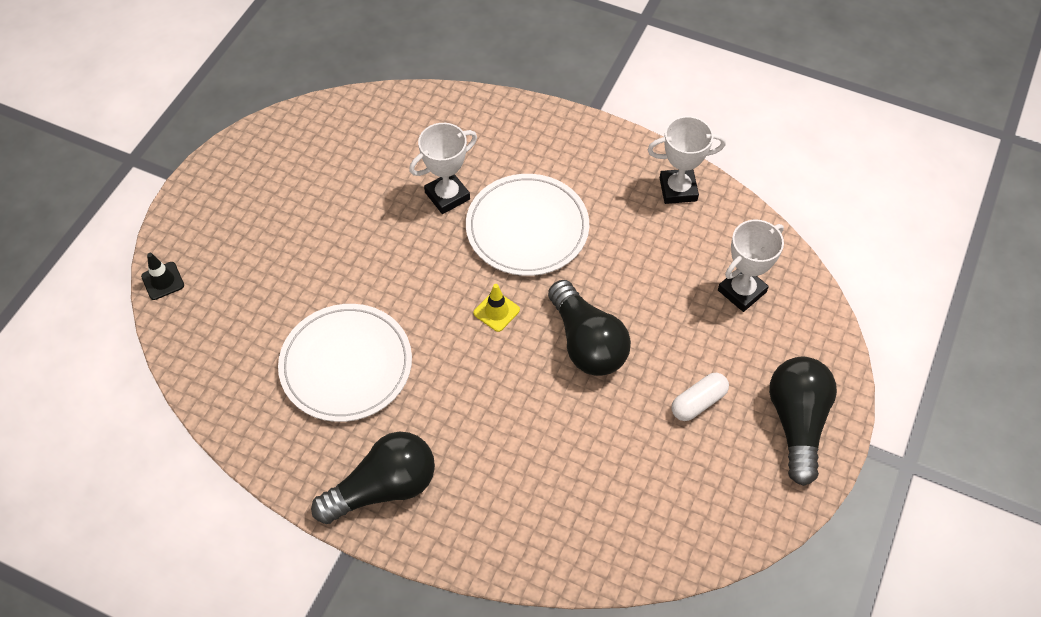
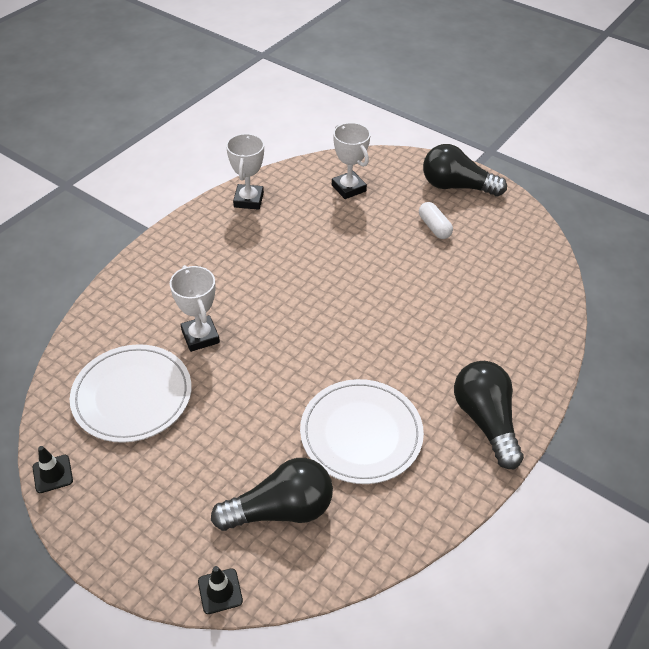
camera: 80 degrees left, 10 degrees down
white plate [466,174,589,276] -> white plate moved to [70,344,192,443]
yellow traffic cone [473,284,520,332] -> none
black light bulb [548,280,631,376] -> black light bulb moved to [211,458,333,531]
none -> black traffic cone [33,446,73,493]

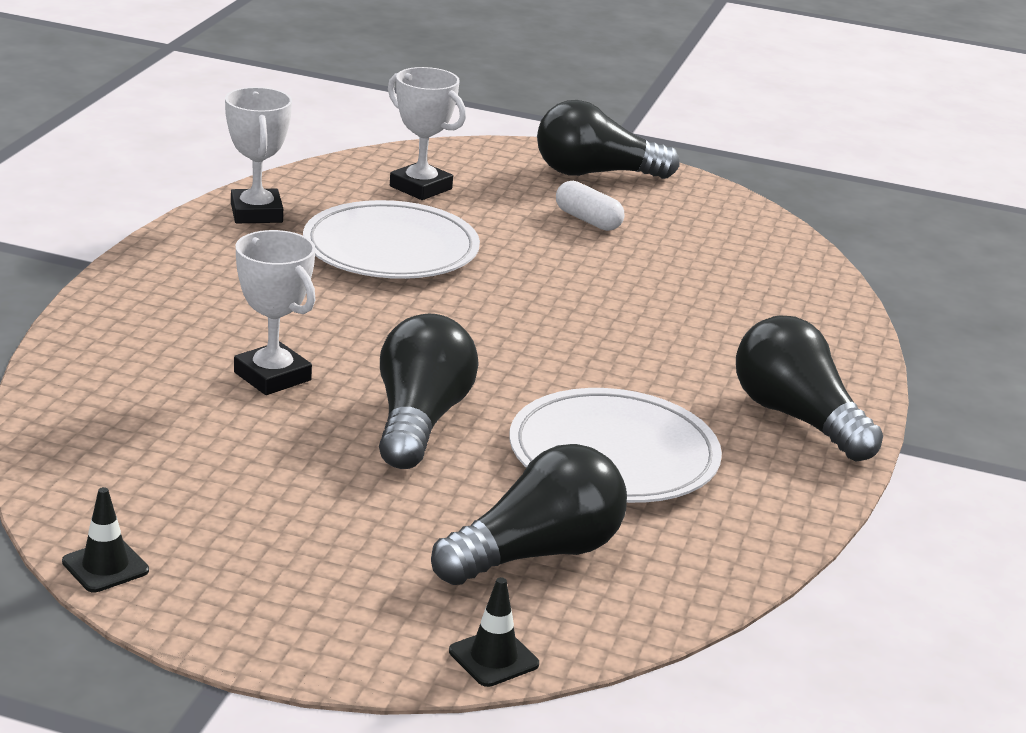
camera: 20 degrees left, 20 degrees down
white plate [70,344,192,443] -> white plate moved to [303,200,480,279]
none -> black light bulb [379,313,479,469]

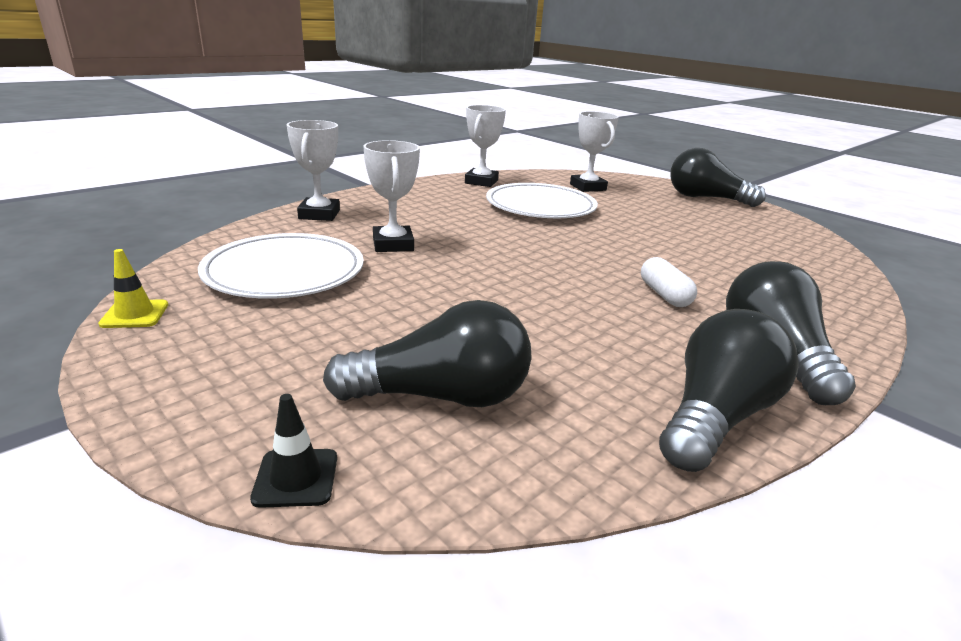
camera: 30 degrees right, 0 degrees up
black traffic cone [62,487,149,592] -> yellow traffic cone [98,249,168,328]
black light bulb [379,313,479,469] -> black light bulb moved to [659,309,799,472]
white plate [509,388,722,503] -> white plate moved to [198,233,364,299]
white capsule [556,181,624,231] -> white capsule moved to [641,257,697,307]
none -> white trophy [286,120,340,221]

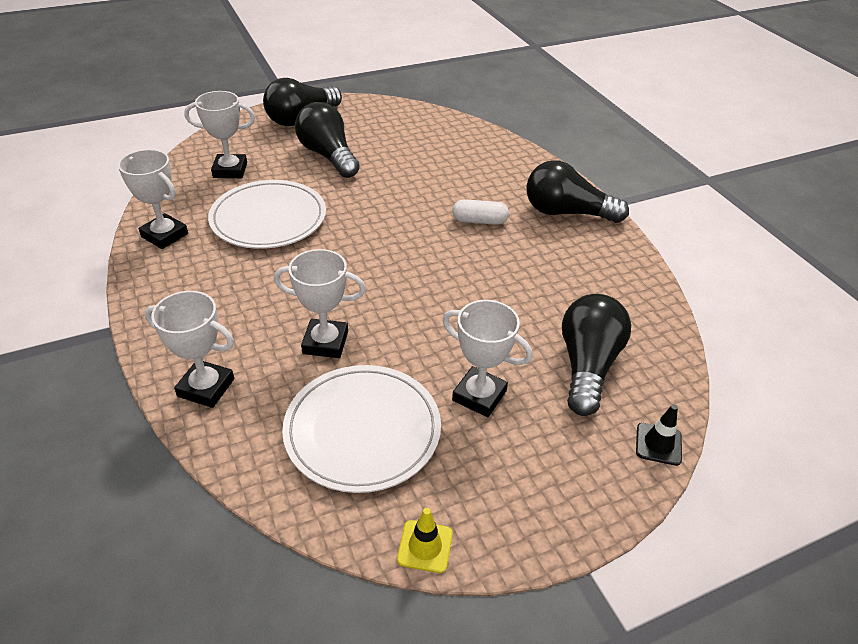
camera: 70 degrees left, 15 degrees up
black light bulb [659,309,799,472] -> black light bulb moved to [295,102,360,178]
none -> white trophy [443,300,533,417]

